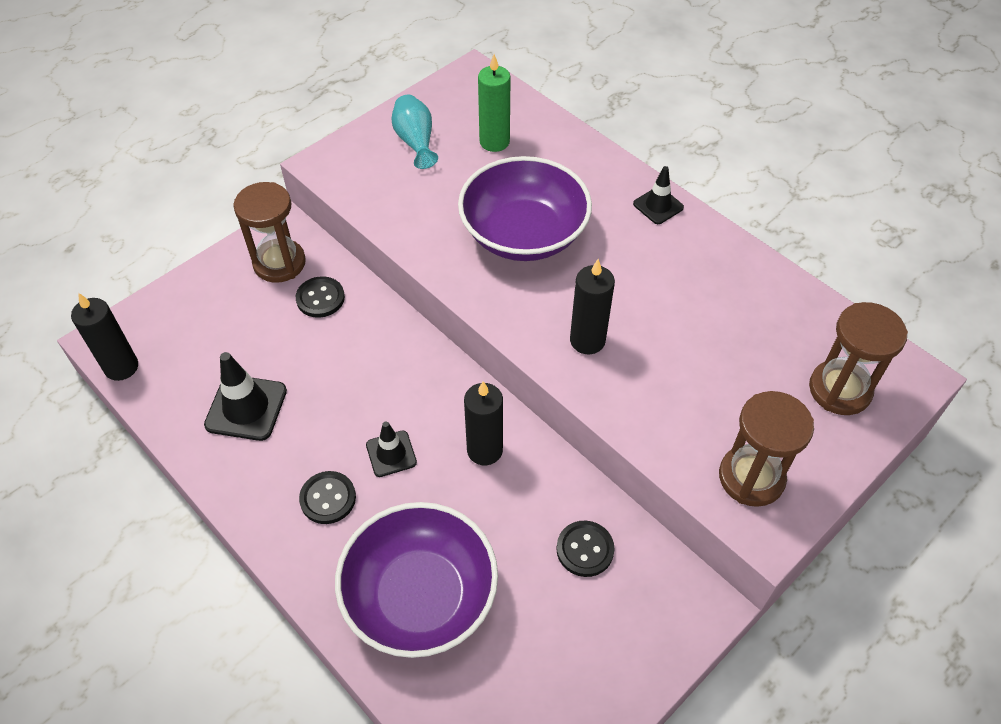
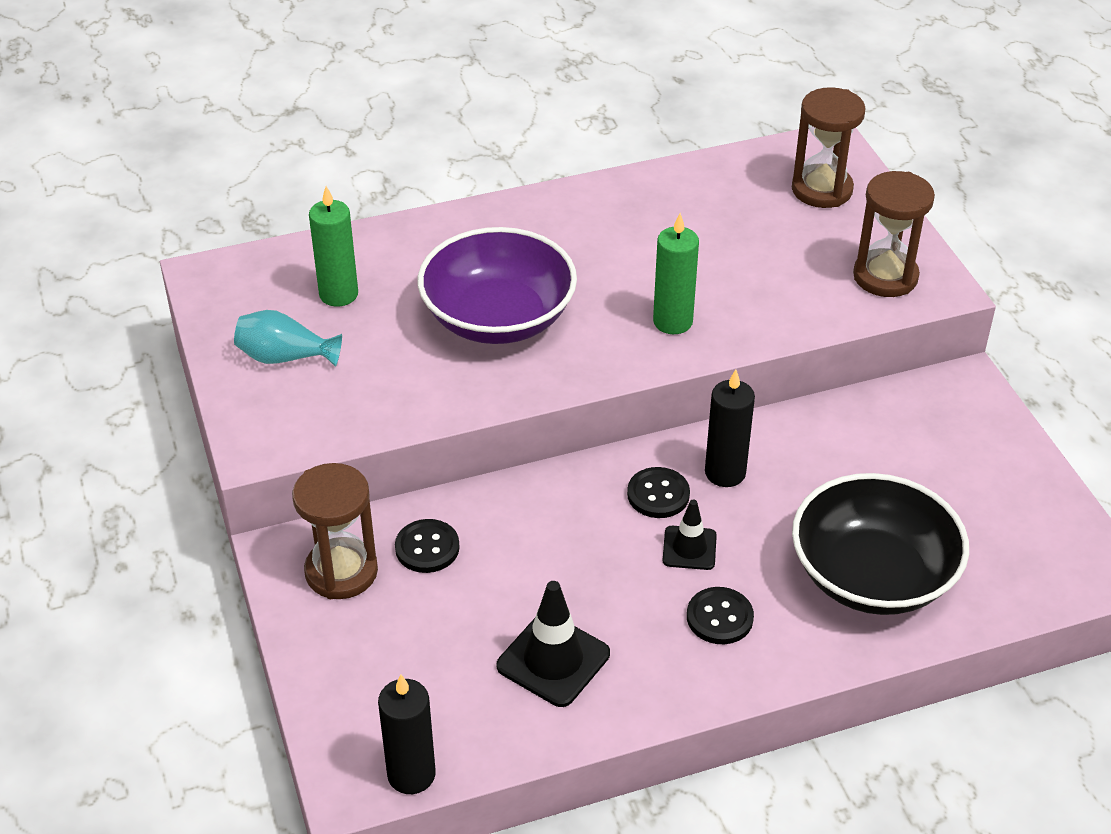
camera: 65 degrees left, 10 degrees down
purple bowl [335,502,498,658] -> black bowl [792,473,969,615]
black button [557,521,615,577] -> black button moved to [627,467,690,518]
black candle [570,259,615,354] -> green candle [653,213,699,334]
black traffic cone [633,166,684,224] -> none

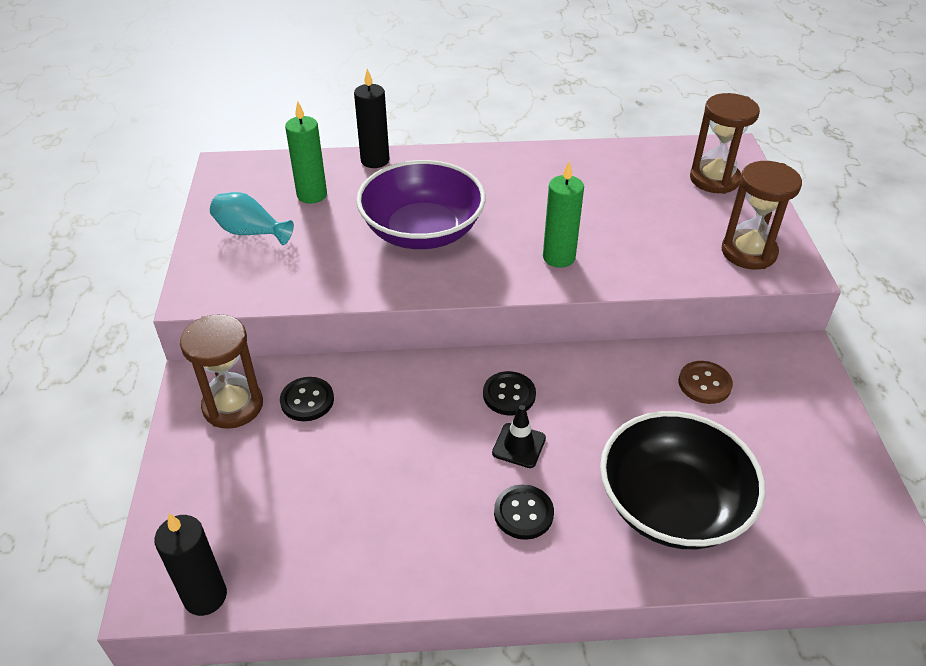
camera: 15 degrees right, 0 degrees up
black traffic cone [497,581,610,707] -> none
black candle [705,369,755,487] -> black candle moved to [354,68,389,168]
none -> brown button [679,361,733,404]

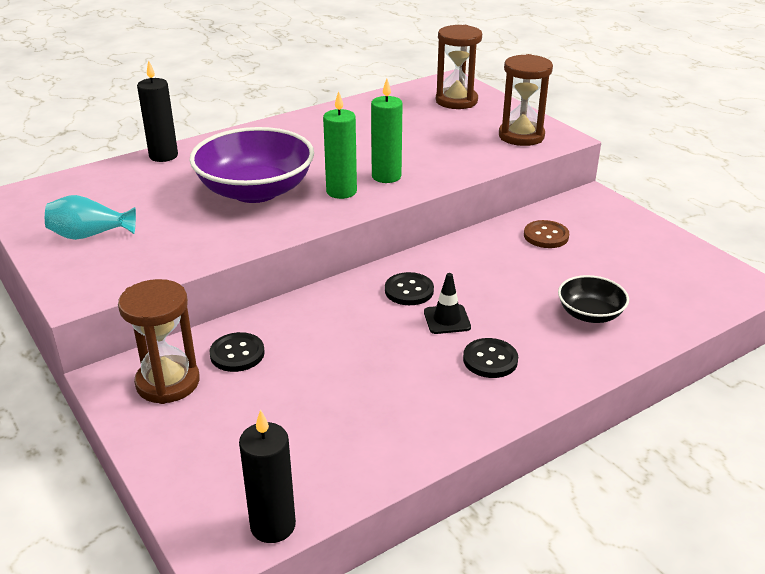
camera: 30 degrees left, 10 degrees down
green candle [285,102,327,203] -> green candle moved to [323,91,357,199]
black bowl [600,411,766,549] -> black bowl [558,275,629,323], size x0.51

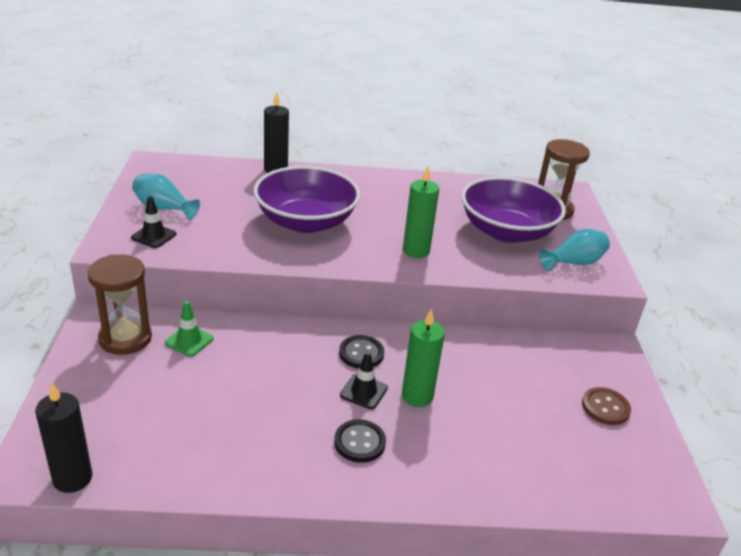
camera: 30 degrees right, 0 degrees up
black button [209,332,265,372] -> green traffic cone [165,301,214,357]
green candle [323,91,357,199] -> green candle moved to [402,309,445,407]
brown hourglass [499,54,553,146] -> turquoise vase [539,229,610,271]
brown button [524,220,569,248] -> brown button moved to [582,387,631,425]
black bowl [558,275,629,323] -> none
none -> black traffic cone [131,196,176,248]
none -> purple bowl [461,177,566,243]

